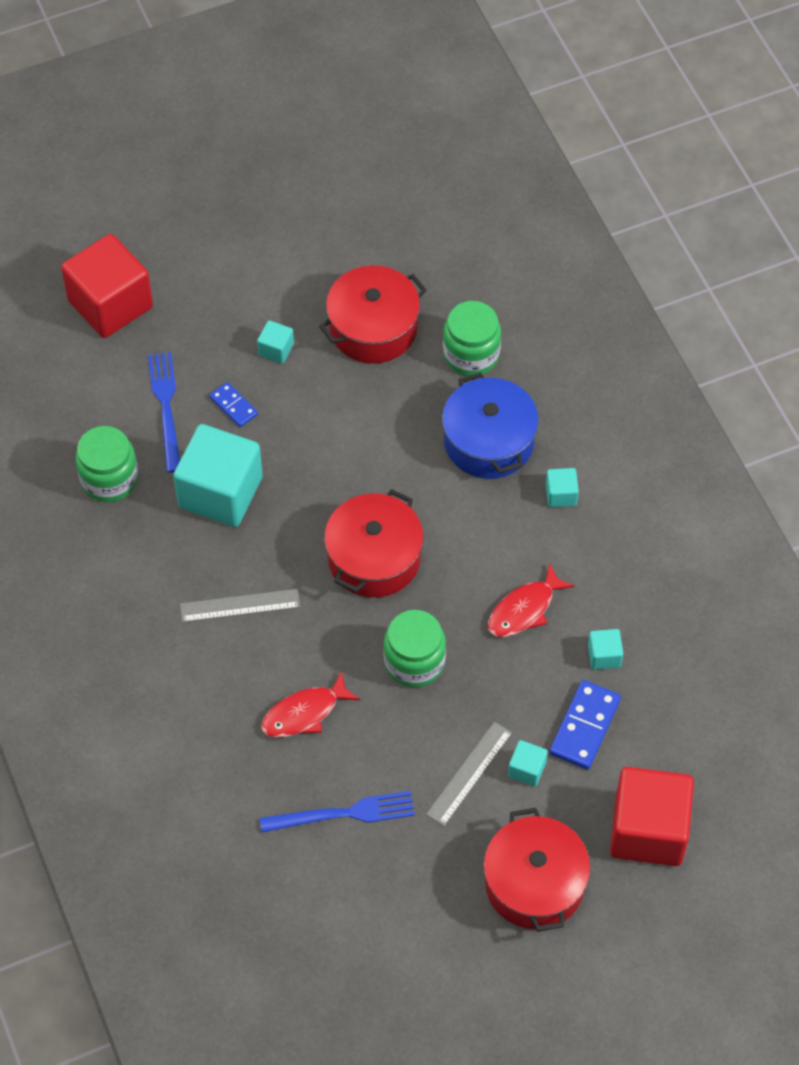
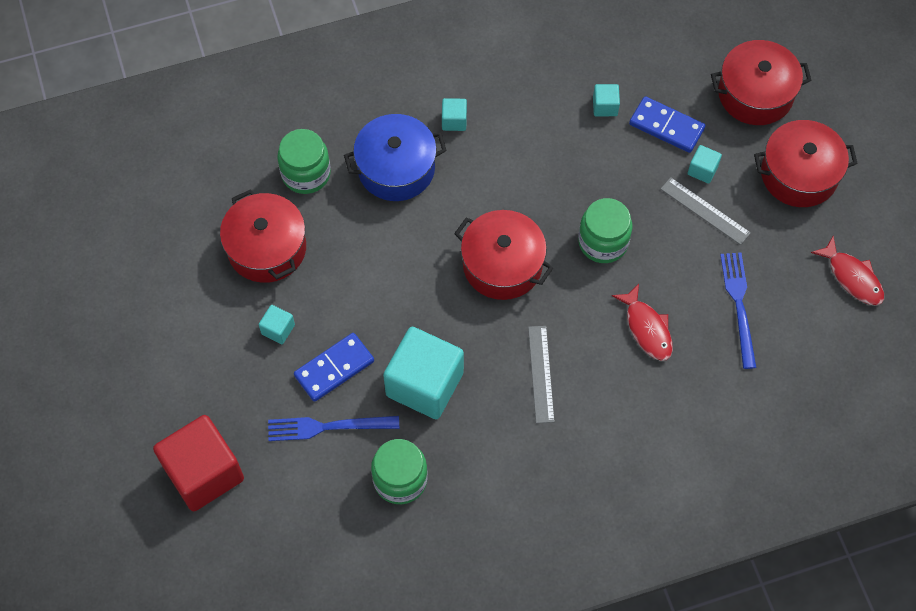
camera: 85 degrees left, 5 degrees up
blue domino [209,382,258,427] -> blue domino [294,333,374,402], size x1.66
red fish [488,563,575,637] -> red fish moved to [811,236,884,306]
red cube [610,767,694,866] -> red pot [711,40,812,125]

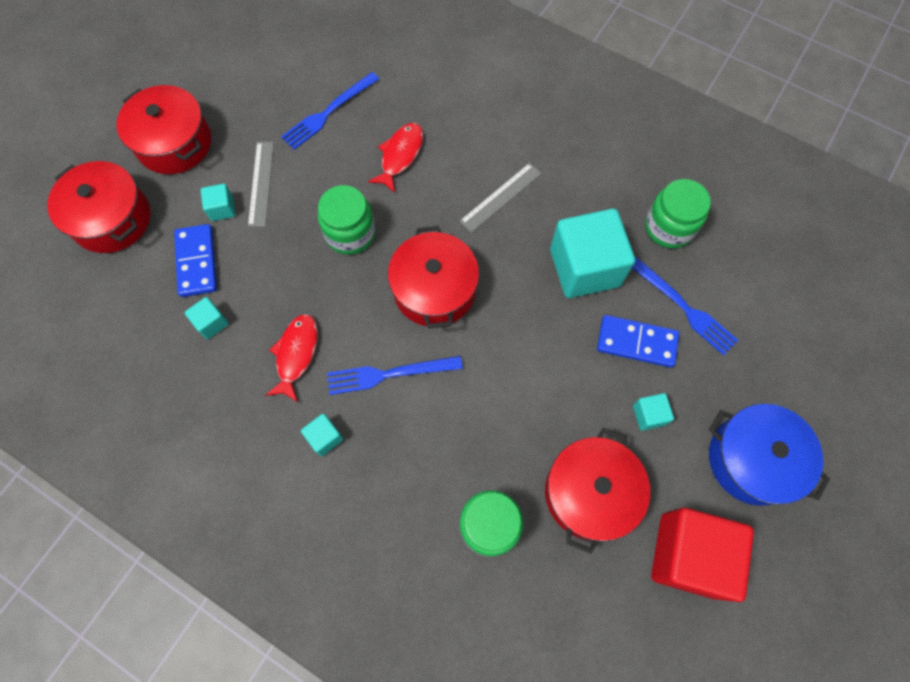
camera: 130 degrees left, 5 degrees up
red cube [153,415,244,511] -> red cube moved to [651,508,754,602]
blue pot [344,114,447,201] -> blue pot moved to [709,404,830,506]
red fish [811,236,884,306] -> red fish moved to [266,314,318,402]
none -> blue fork [327,356,463,395]

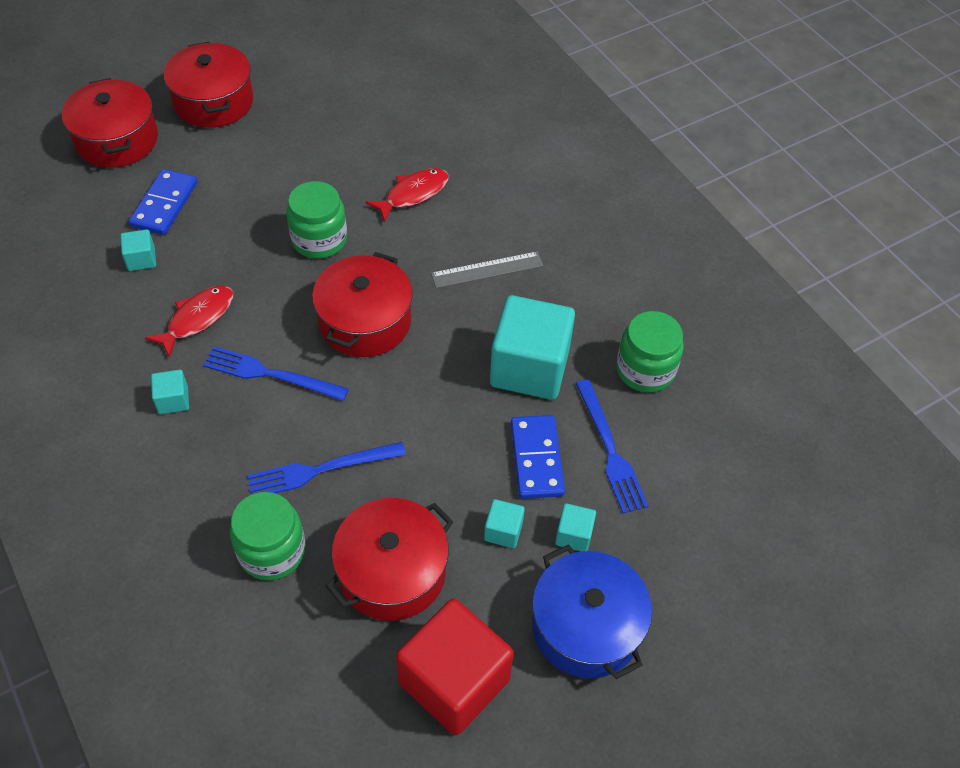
camera: 25 degrees right, 15 degrees down
turquoise cube [201,184,236,221] -> turquoise cube moved to [555,503,596,551]
grey ruler [248,142,274,227] -> none
blue fork [281,72,379,150] -> blue fork moved to [247,442,406,495]
blue domino [597,315,679,368] -> blue domino turned 45 degrees clockwise [511,415,565,499]

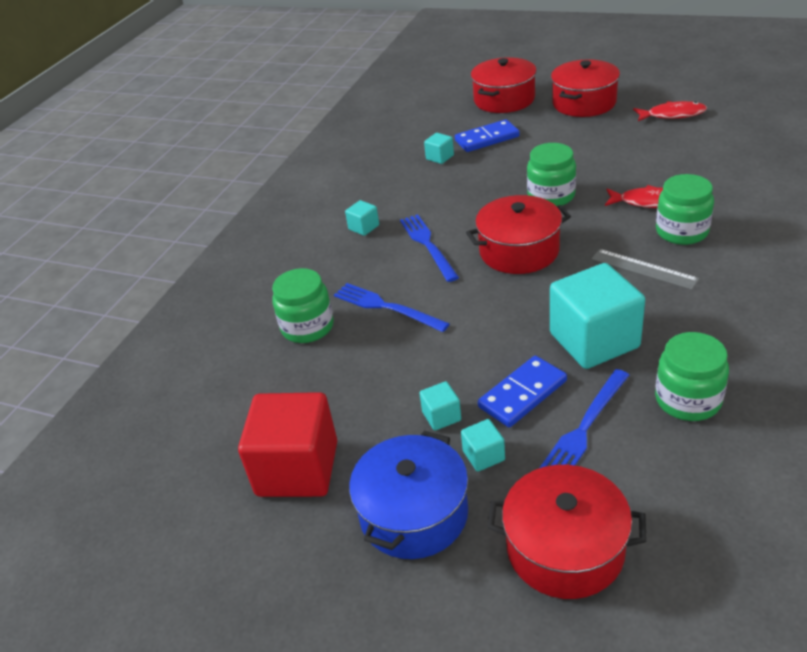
camera: 60 degrees right, 15 degrees down
red fish [145,286,233,358] -> red fish moved to [633,101,707,121]
red pot [325,498,453,621] -> red pot moved to [487,465,647,599]
none -> green jar [656,174,714,245]

